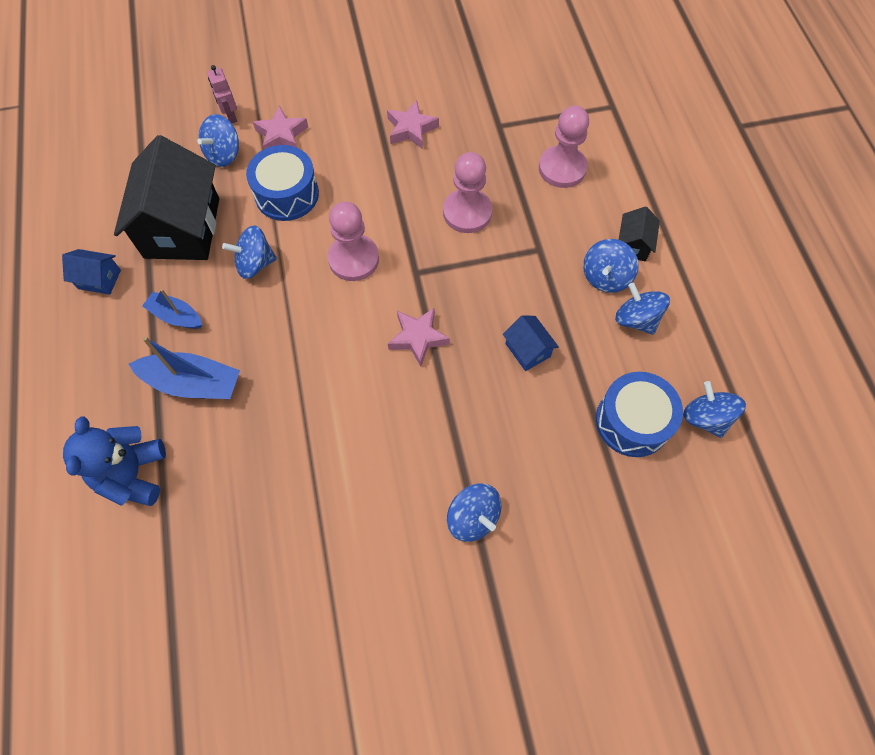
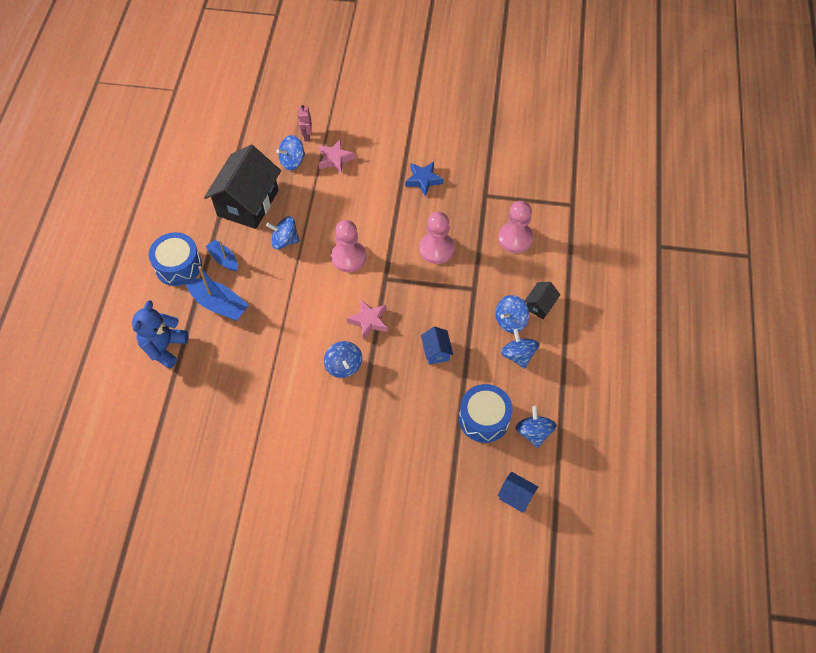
camera: 20 degrees right, 5 degrees down
blue house [62,249,121,295] -> blue house moved to [498,472,538,513]
blue drum [246,145,319,221] -> blue drum moved to [149,232,202,286]
pink star [387,100,439,149] -> blue star [405,162,444,197]
blue spinning top [447,483,502,542] -> blue spinning top moved to [324,341,362,378]

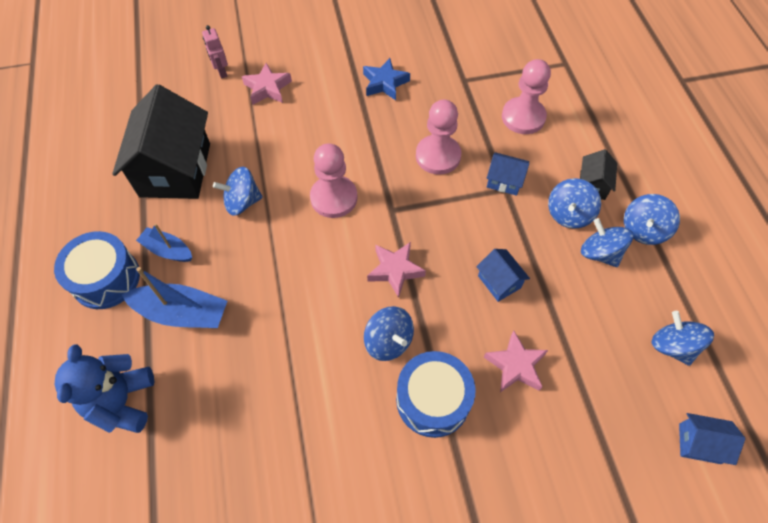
camera: 20 degrees left, 0 degrees up
blue spinning top [276,135,305,170] -> blue spinning top moved to [624,194,680,245]
blue drum [459,384,513,443] -> blue drum moved to [396,351,475,438]
none -> pink star [484,330,548,392]
none -> blue house [487,152,529,196]

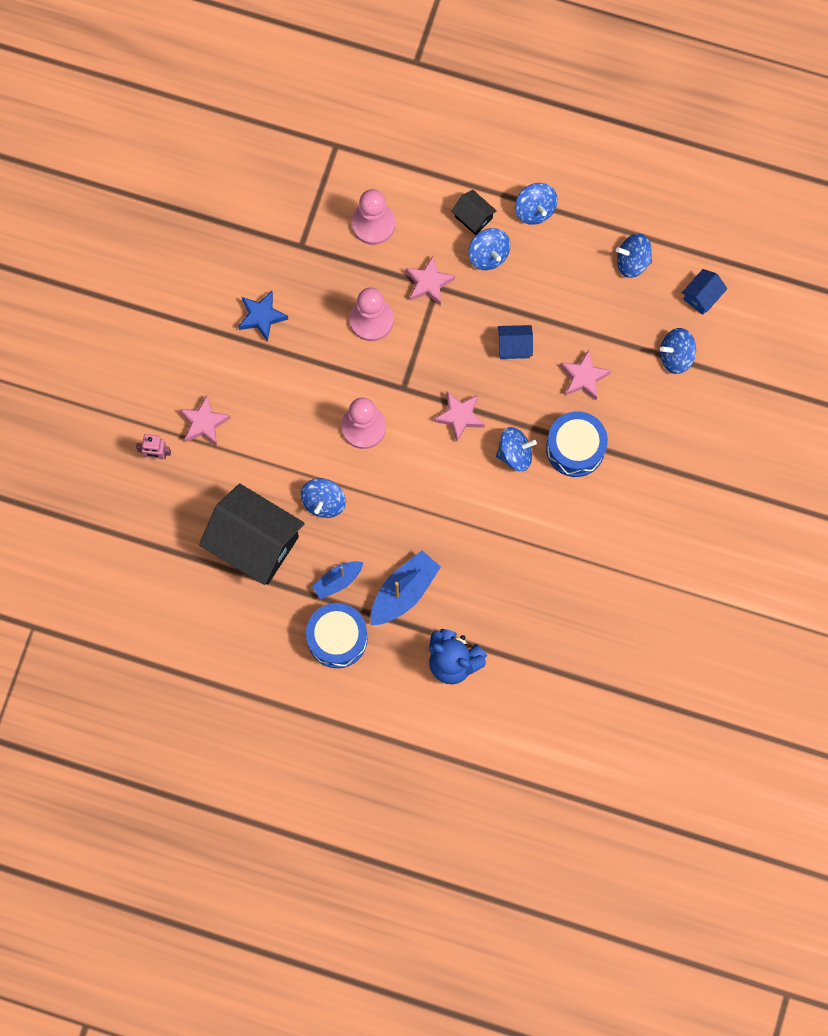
camera: 60 degrees left, 15 degrees up
blue house [487,152,529,196] -> pink star [405,255,455,306]
blue spinning top [581,218,633,267] -> blue spinning top moved to [660,328,696,374]

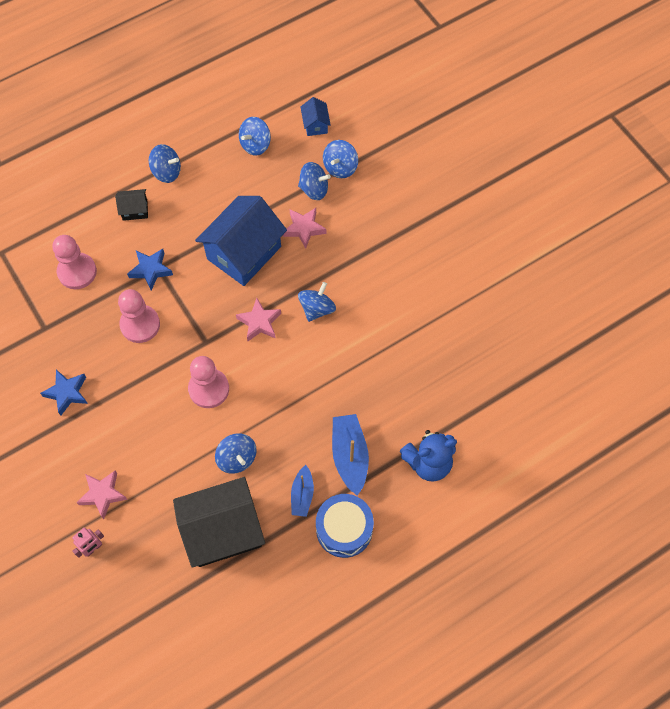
camera: 50 degrees left, 10 degrees down
pink star [405,255,455,306] -> blue star [127,249,173,291]
blue spinning top [468,228,510,270] -> blue spinning top moved to [298,162,331,200]
blue house [498,325,533,359] -> blue house [195,196,287,286], size x2.25
blue drum [546,411,608,477] -> none

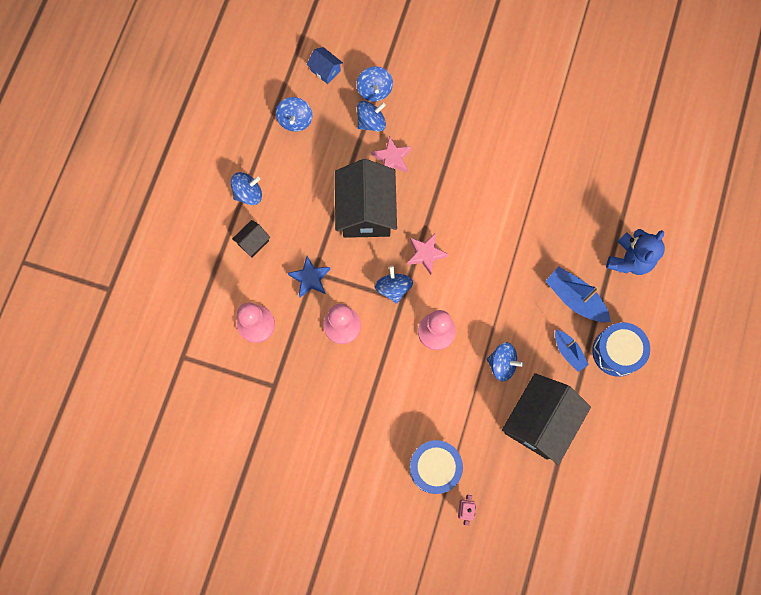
camera: 40 degrees left, 10 degrees up
blue star [40,370,88,416] -> none
pink star [76,471,128,519] -> blue drum [409,440,463,494]
blue house [195,196,287,286] -> black house [335,159,397,238]
blue spinning top [298,282,336,322] -> blue spinning top moved to [375,266,413,304]

